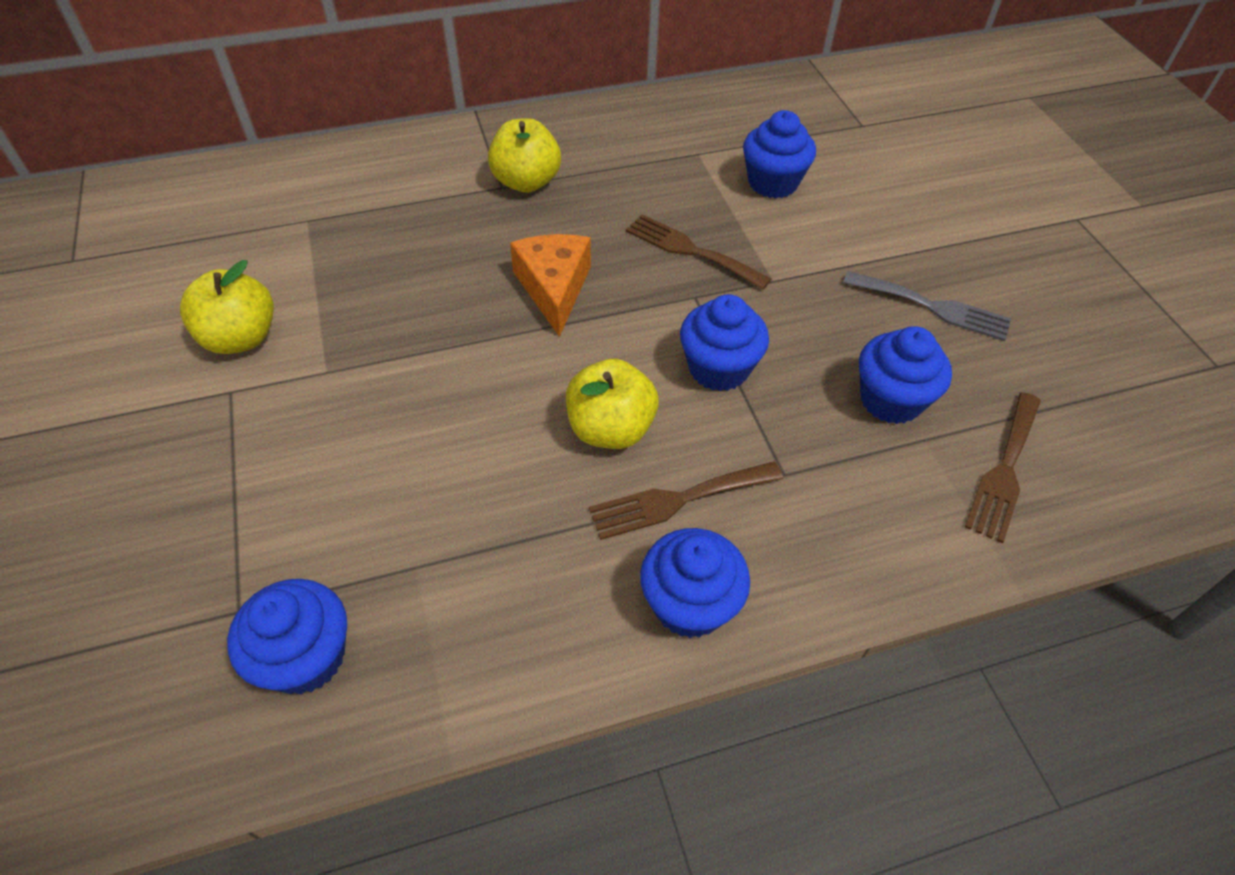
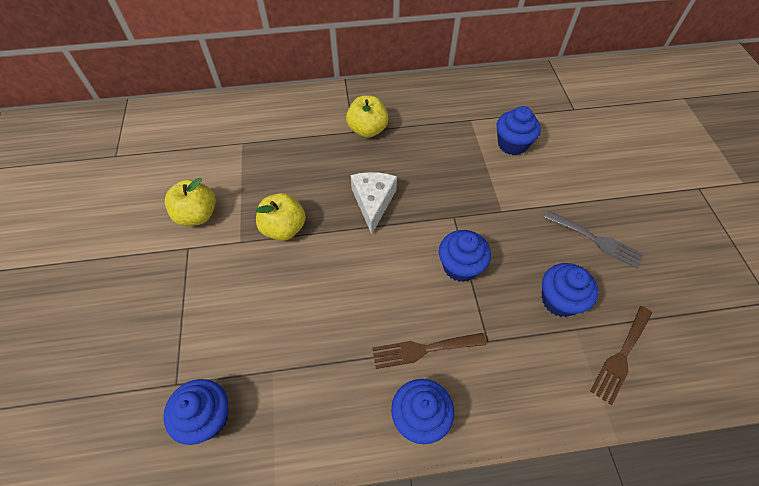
camera: 10 degrees right, 5 degrees up
orange cheese [510,234,591,337] -> white cheese [351,172,397,234]
yellow apple [566,359,659,449] -> yellow apple moved to [256,193,306,241]
brown fork [626,214,771,290] -> none

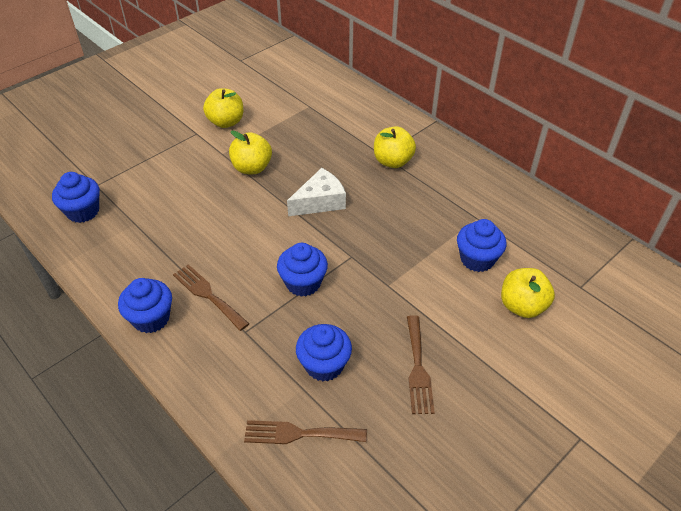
camera: 55 degrees right, 10 degrees down
grey fork [544,210,644,269] -> brown fork [407,315,435,414]
none -> yellow apple [501,268,555,318]

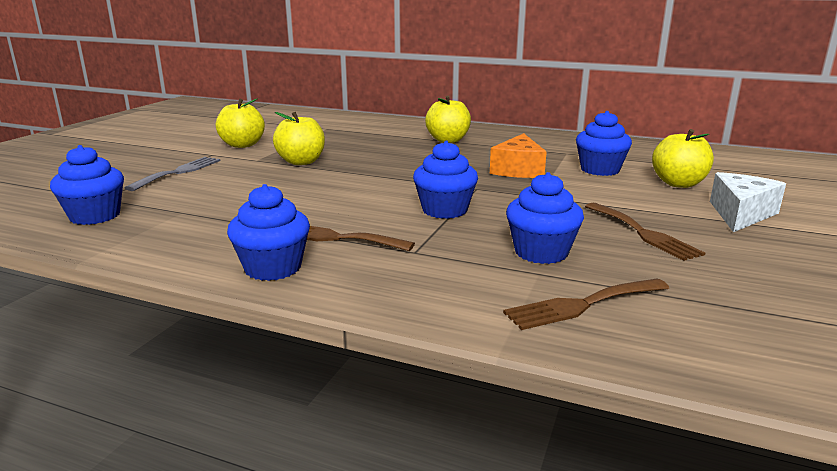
camera: 25 degrees left, 25 degrees down
white cheese [287,168,346,216] -> white cheese moved to [710,172,786,232]
none -> grey fork [125,157,220,191]
none -> orange cheese [490,133,547,178]

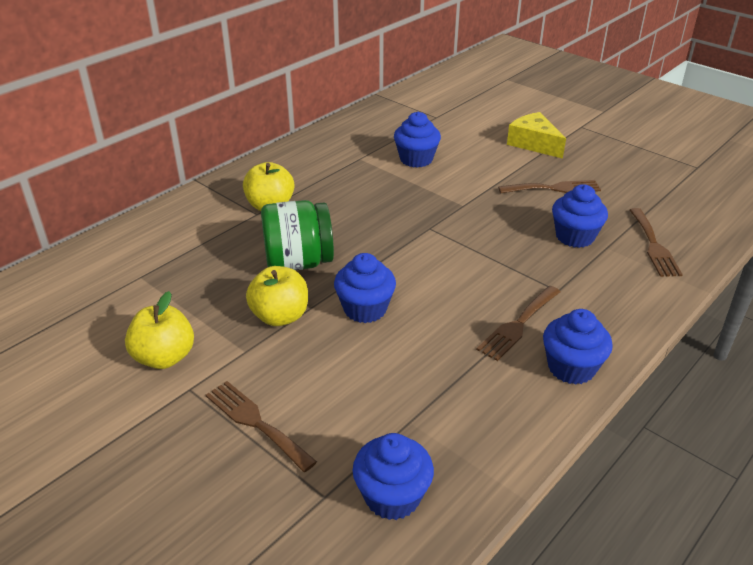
camera: 70 degrees left, 15 degrees up
grey fork [125,157,220,191] -> brown fork [206,381,317,472]
blue cupcake [413,141,478,219] -> blue cupcake moved to [334,253,396,323]
orange cheese [490,133,547,178] -> none
yellow apple [652,129,714,188] -> none
white cheese [710,172,786,232] -> yellow cheese [507,112,566,159]
none -> green jar [261,200,334,271]

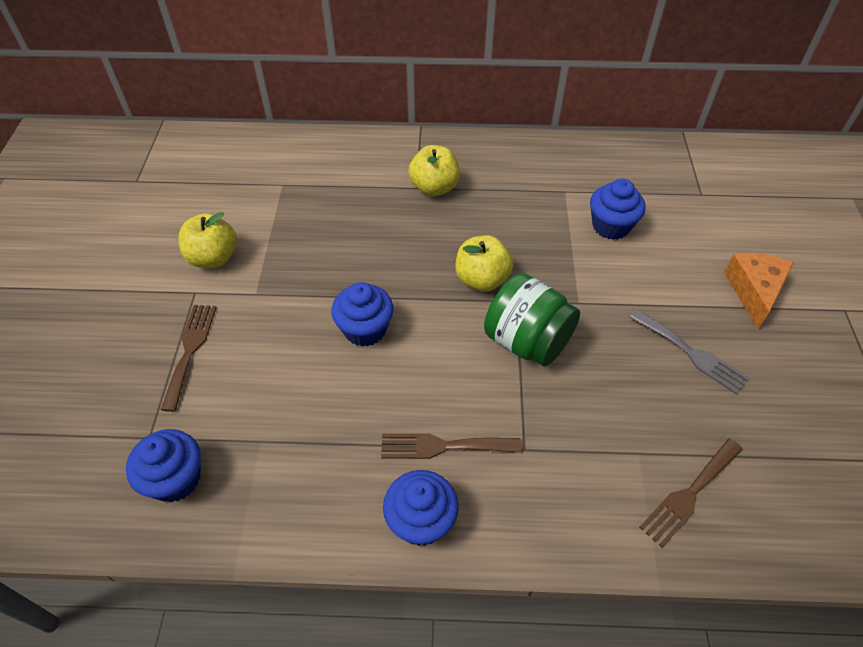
camera: 50 degrees right, 15 degrees up
yellow apple [246,266,308,326] -> yellow apple moved to [455,235,513,291]
green jar [261,200,334,271] -> green jar moved to [484,273,580,366]
brown fork [498,180,601,193] -> grey fork [629,309,750,395]
yellow cheese [507,112,566,159] -> orange cheese [724,253,794,329]
blue cupcake [552,184,608,248] -> none

